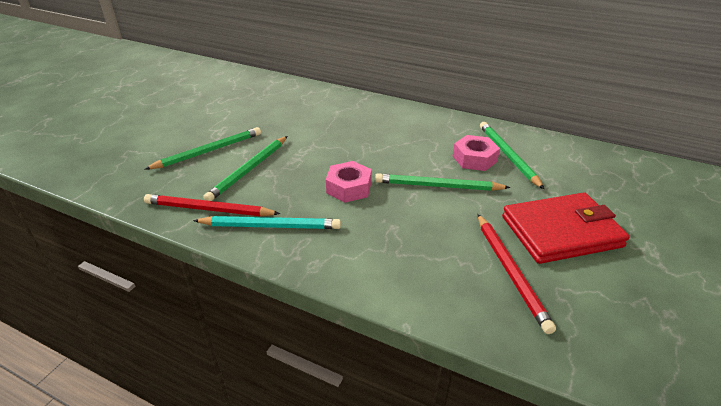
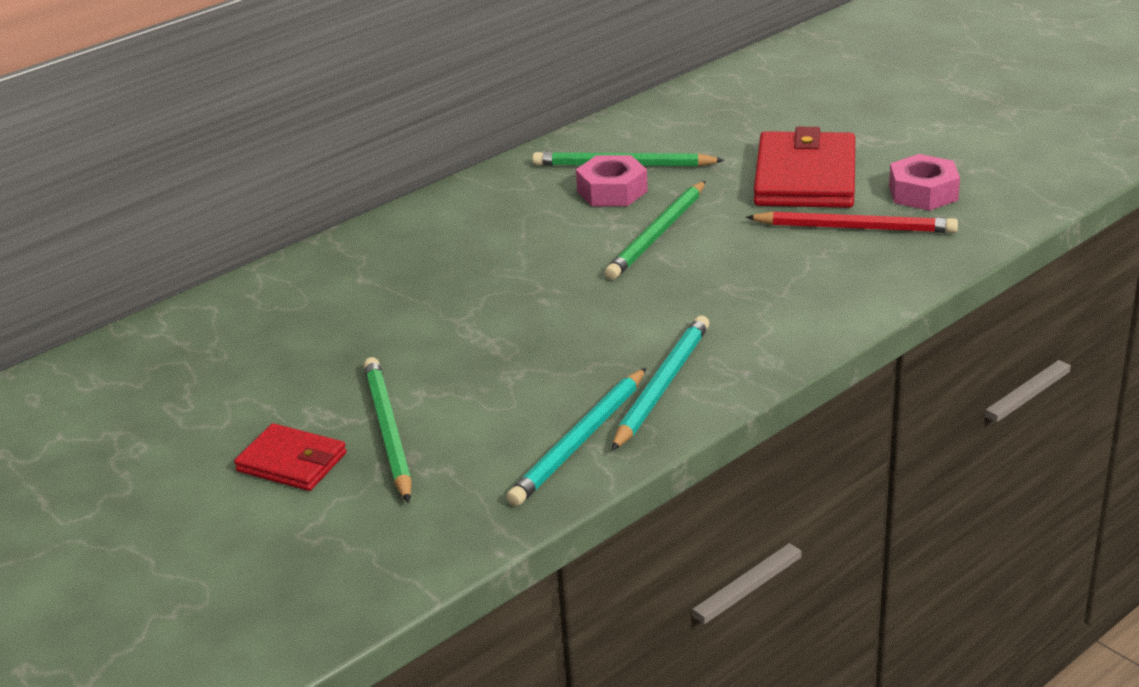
camera: 65 degrees left, 5 degrees down
red pencil [144,194,280,216] -> turquoise pencil [506,368,646,506]
green pencil [203,136,287,201] -> none
pink nut [326,161,372,203] -> pink nut moved to [889,154,960,211]
none -> red wallet [234,423,347,491]

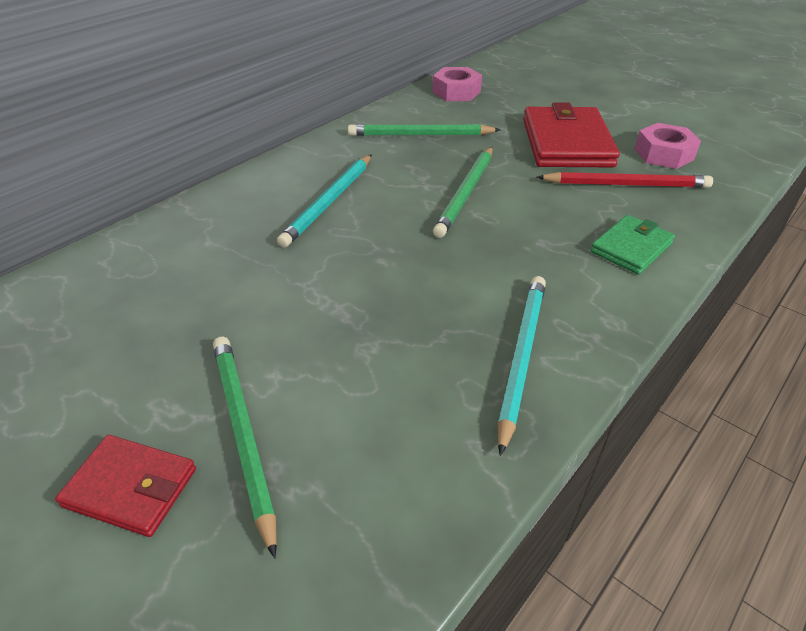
camera: 10 degrees left, 10 degrees up
turquoise pencil [506,368,646,506] -> turquoise pencil moved to [277,154,372,247]
pink nut [576,155,648,206] -> pink nut moved to [432,67,482,101]
none -> green wallet [591,215,675,275]

